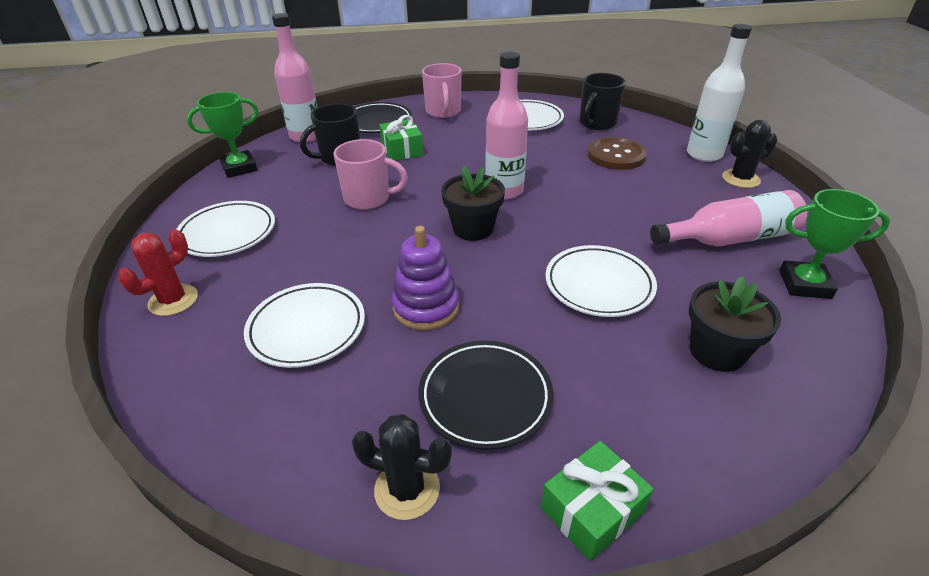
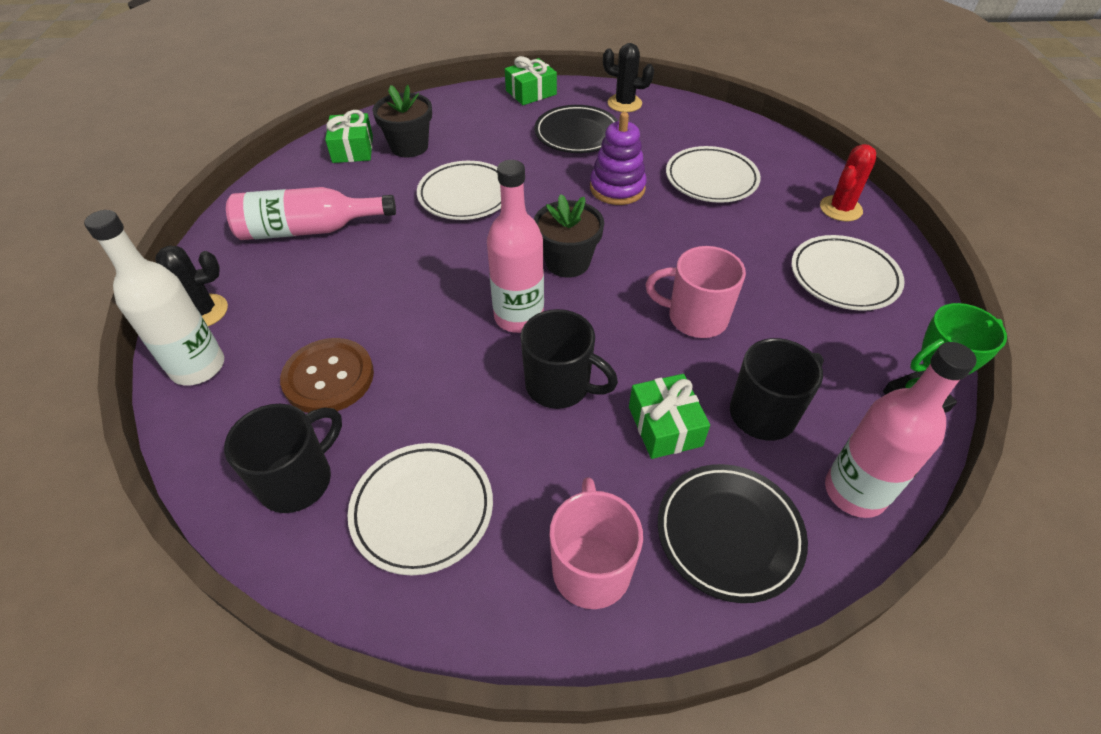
camera: 175 degrees left, 10 degrees up
green trophy [779,189,890,299] -> none
none -> green gift [325,110,373,163]
none -> black mug [520,309,618,409]

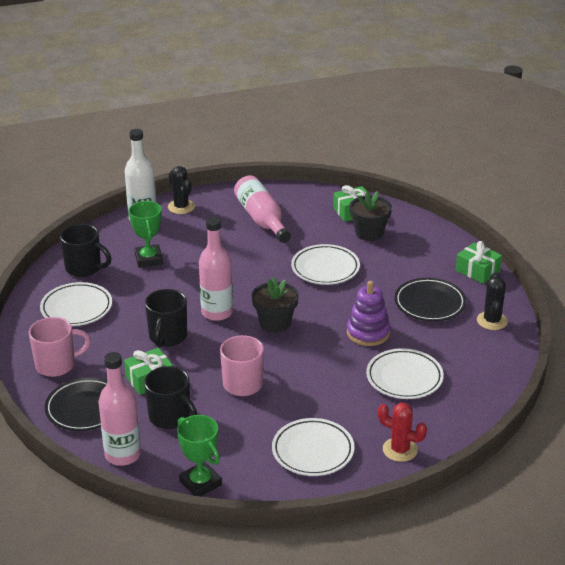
camera: 75 degrees right, 15 degrees down
brown button [280,338,374,413] -> green trophy [129,201,163,268]

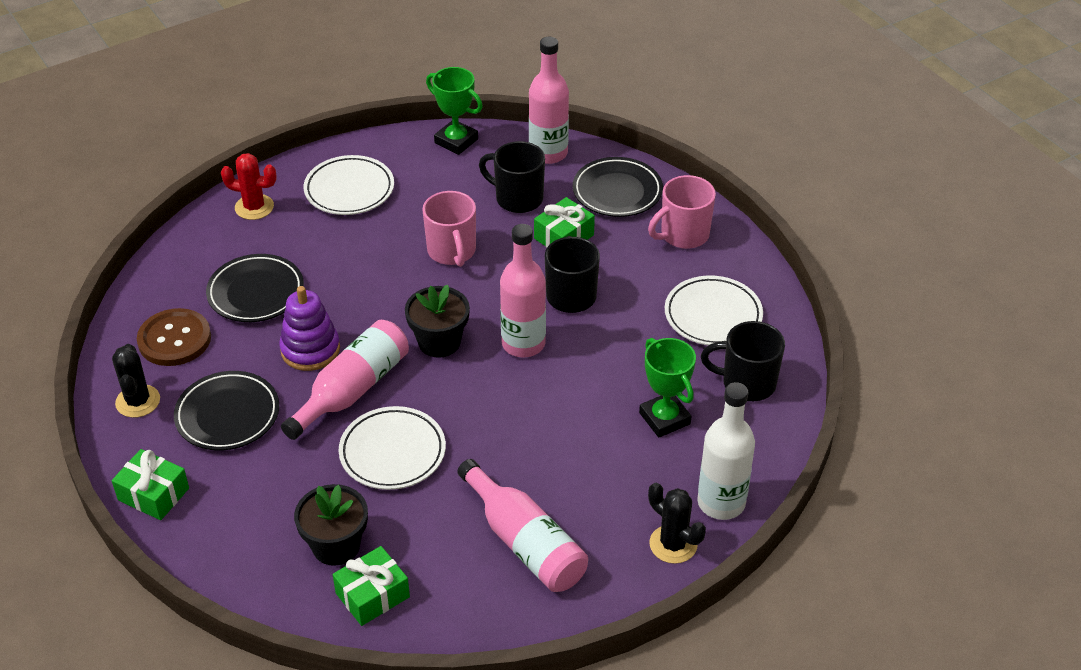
camera: 165 degrees right, 10 degrees up
white plate [366,348,444,399] -> black plate [206,254,304,322]
none -> brown button [137,308,211,366]
none -> pink bottle [281,320,409,440]

